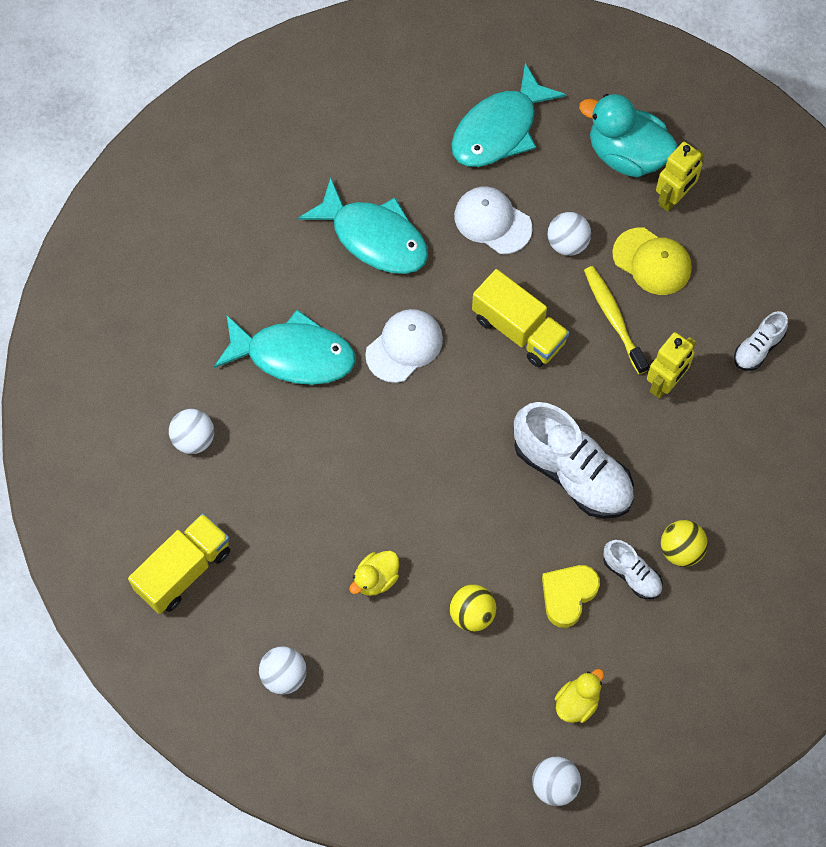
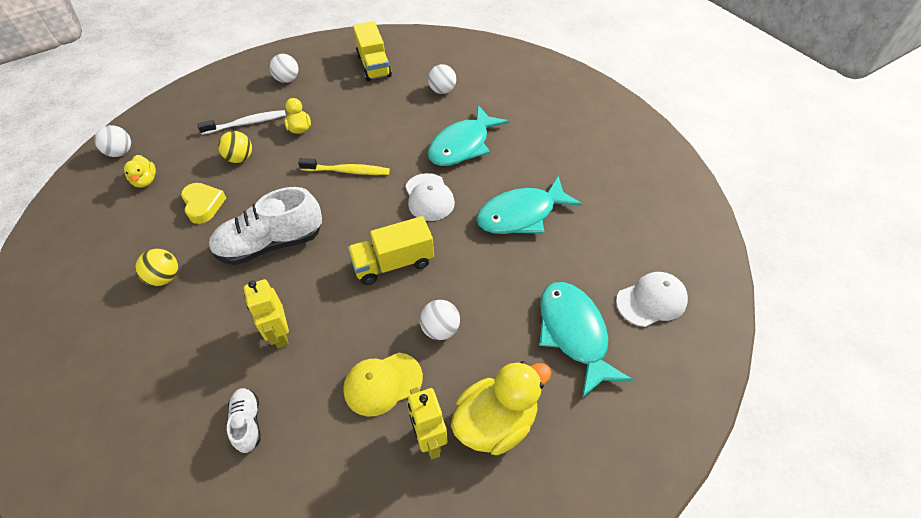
camera: 120 degrees right, 15 degrees down
white cap [454,186,533,254] -> white cap moved to [616,272,688,327]
turquoise duck [579,94,678,177] -> yellow duck [451,361,552,455]
yellow toothbrush [584,266,649,374] -> yellow toothbrush moved to [298,158,390,175]
white shoe [603,540,663,599] -> none
none -> white toothbrush [198,110,286,135]

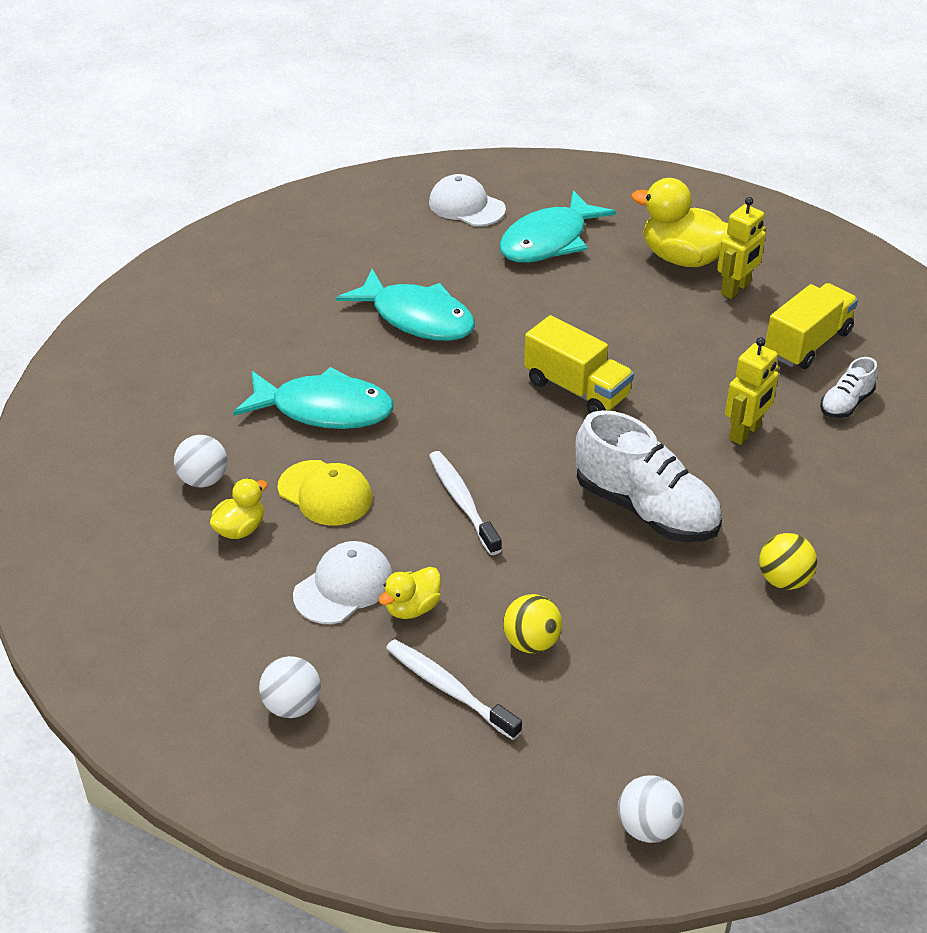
camera: 120 degrees left, 10 degrees down
yellow duck [124,155,156,188] -> yellow duck moved to [210,478,268,539]
yellow heart [181,183,226,224] -> none
yellow toothbrush [298,158,390,175] -> white toothbrush [429,451,502,555]
yellow cap [343,353,423,416] -> yellow cap moved to [278,460,372,525]
yellow truck [353,21,392,81] -> yellow truck moved to [765,283,858,369]
white cap [405,173,455,221] -> white cap moved to [293,541,392,624]
white ball [420,300,460,340] -> none

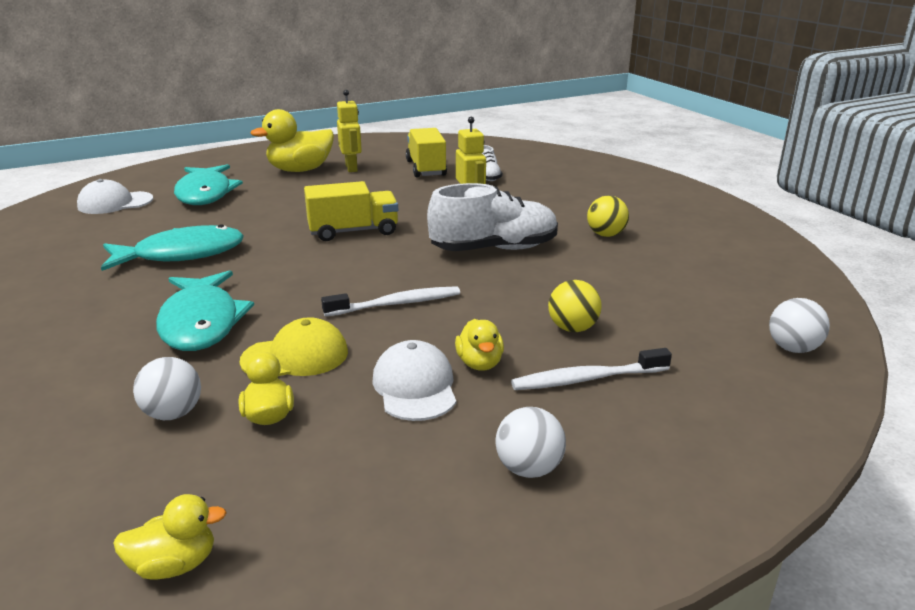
camera: 55 degrees left, 15 degrees down
turquoise fish [233,367,394,429] -> turquoise fish turned 120 degrees clockwise [156,270,254,351]
white toothbrush [429,451,502,555] -> white toothbrush turned 150 degrees clockwise [321,286,460,316]
none -> yellow duck [113,494,227,580]

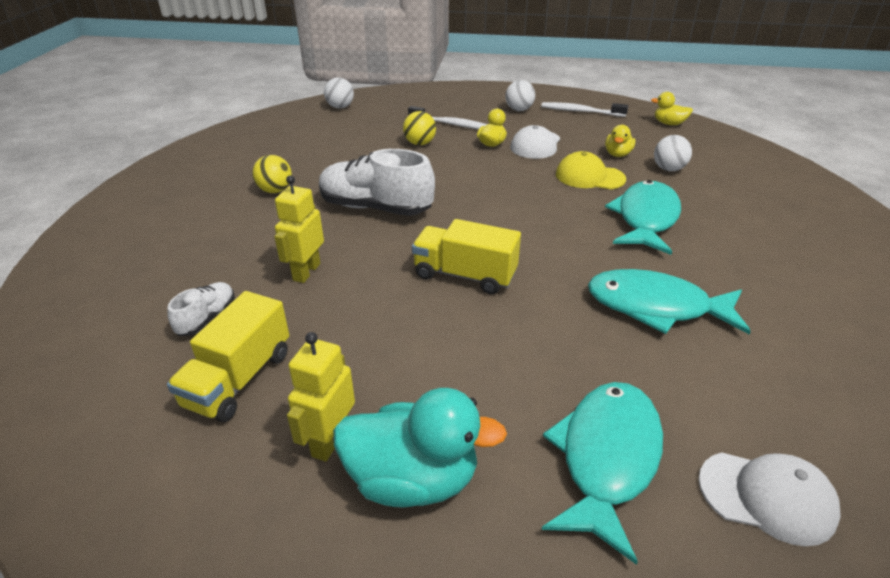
camera: 145 degrees left, 10 degrees up
yellow duck [250,109,334,172] -> turquoise duck [333,388,507,507]
white toothbrush [321,286,460,316] -> white toothbrush moved to [541,102,628,117]

